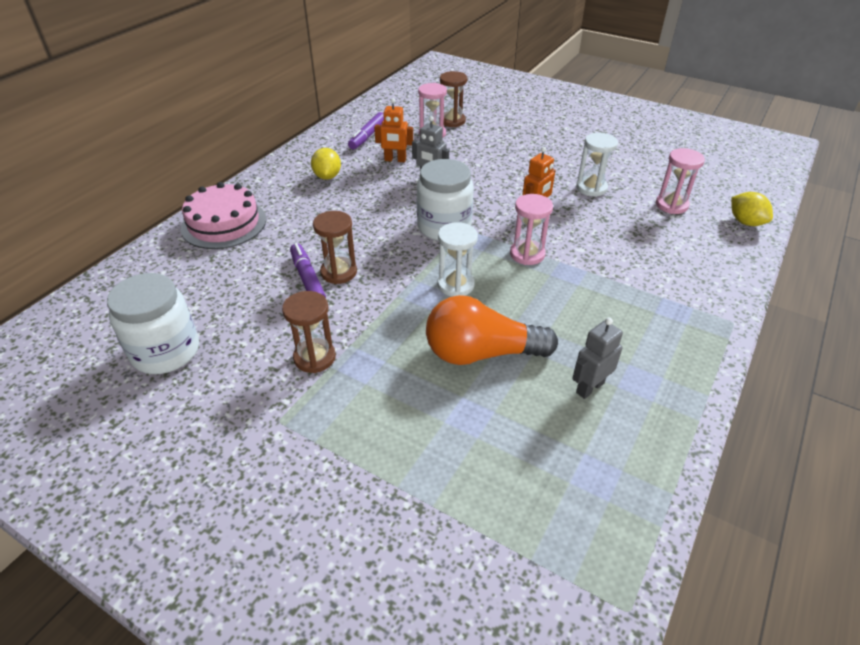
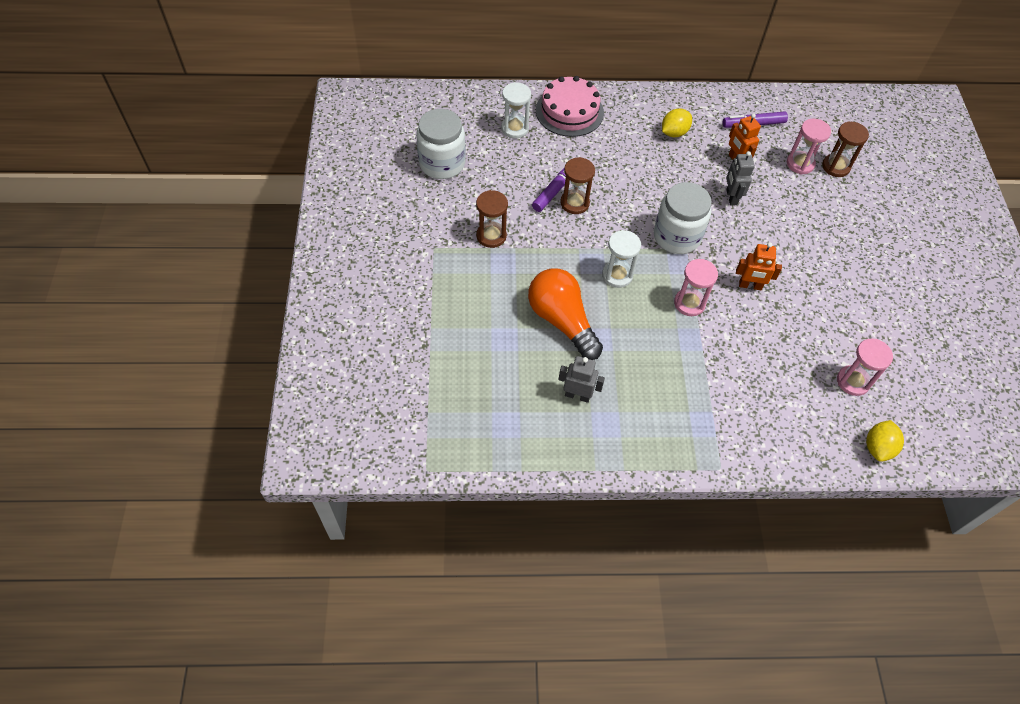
camera: 55 degrees right, 15 degrees up
white hourglass [576,133,618,197] -> white hourglass moved to [501,82,531,138]

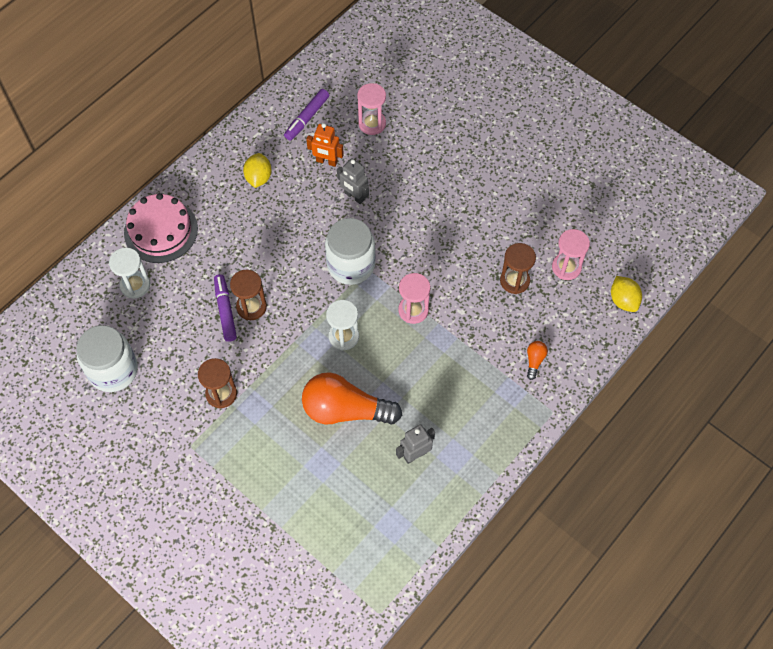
camera: 45 degrees left, 5 degrees up
orange robot [736,242,782,290] -> none
brown hourglass [822,121,869,177] -> brown hourglass moved to [500,243,536,294]
none -> orange light bulb [527,341,548,380]

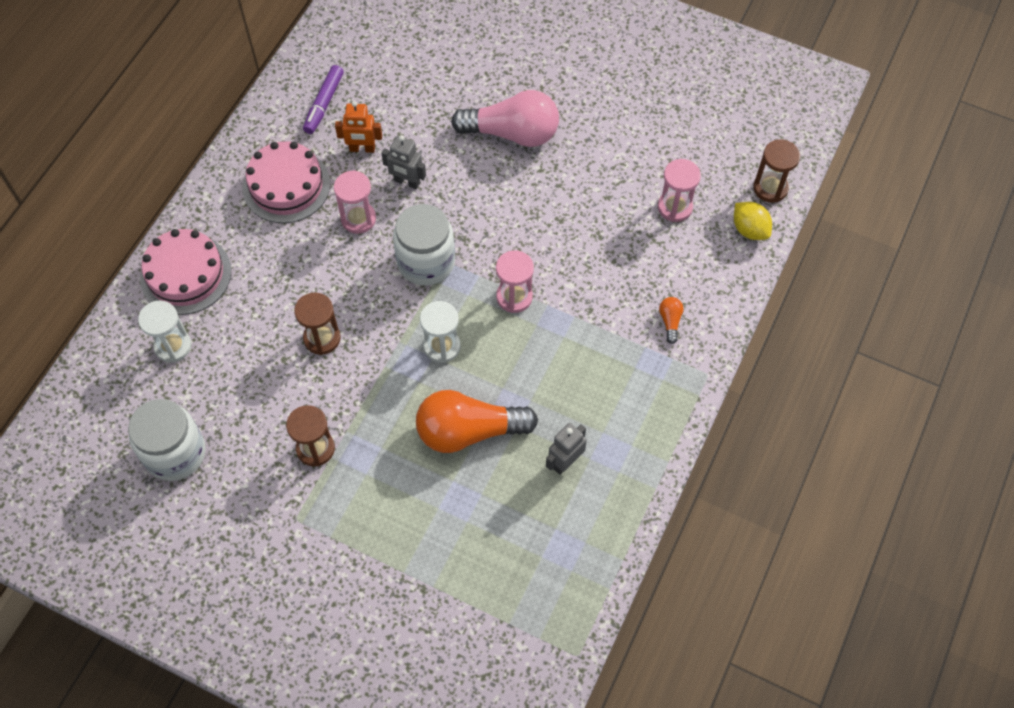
camera: 15 degrees left, 0 degrees up
purple marker [214,274,237,342] -> none
yellow lemon [243,153,272,188] -> pink cake [242,141,330,223]
pink hourglass [357,83,386,135] -> pink hourglass moved to [334,170,376,234]
brown hourglass [500,243,536,294] -> brown hourglass moved to [753,139,800,203]
none -> pink light bulb [451,90,559,147]

